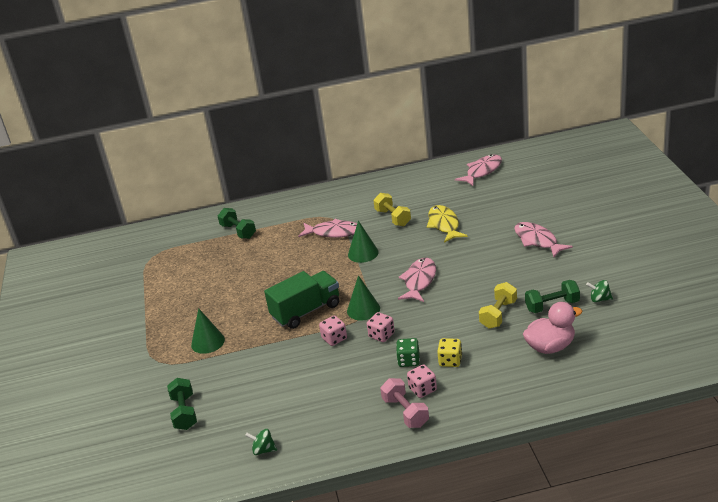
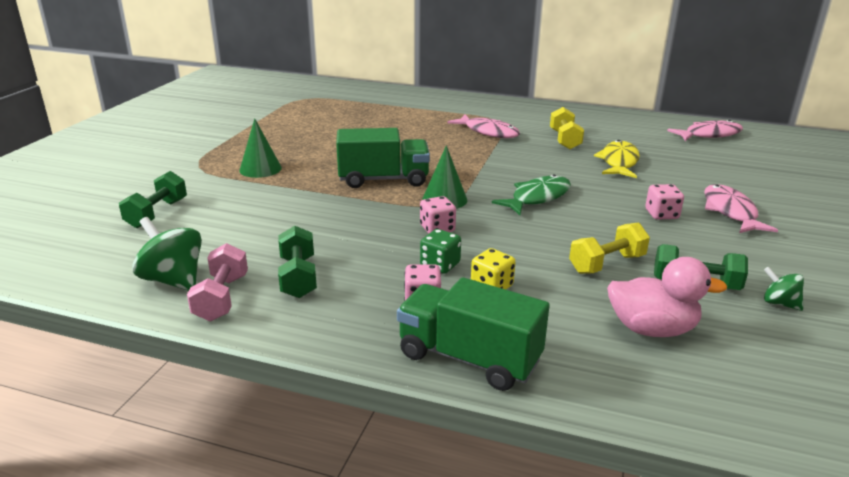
camera: 25 degrees right, 5 degrees down
green dumbbell [218,208,256,239] -> green dumbbell moved to [278,226,317,298]
green spinning top [245,429,277,455] -> green spinning top [132,217,202,291], size x1.78
pink dice [319,315,347,346] -> pink dice moved to [645,184,684,220]
green cone [348,220,379,263] -> none
pink dumbbell [380,378,429,428] -> pink dumbbell moved to [187,243,248,322]
pink fish [398,258,436,302] -> green fish [492,175,571,215]
none -> green truck [397,277,550,391]

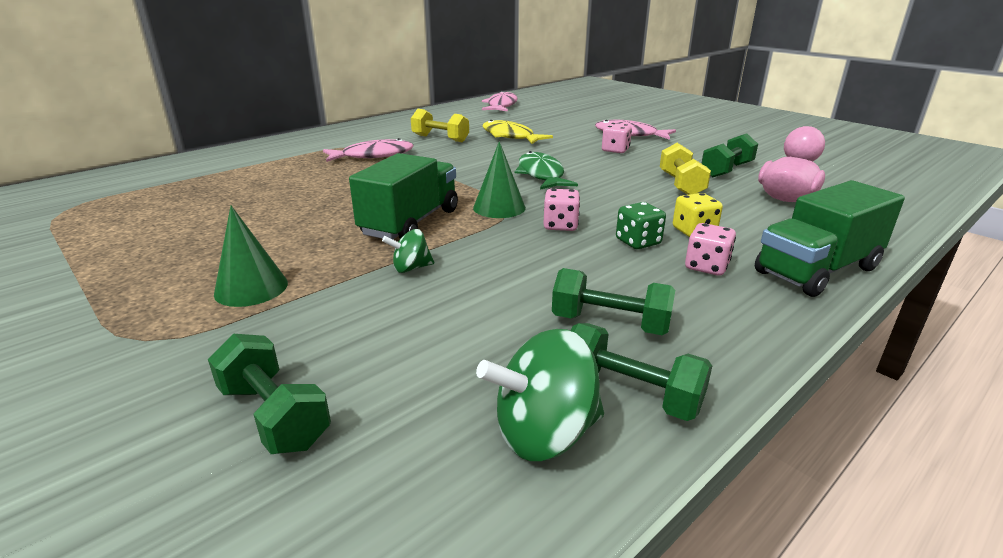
camera: 60 degrees left, 0 degrees up
pink dumbbell [187,243,248,322] -> green dumbbell [571,323,712,421]
green spinning top [764,267,804,311] -> green spinning top moved to [382,229,434,273]

